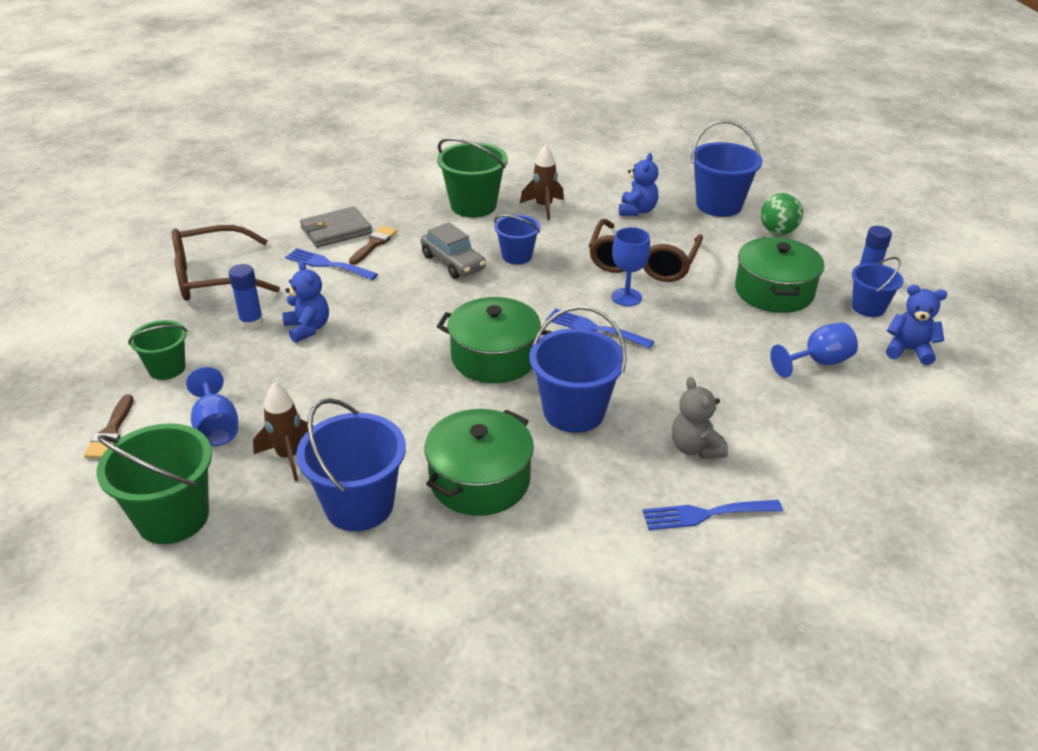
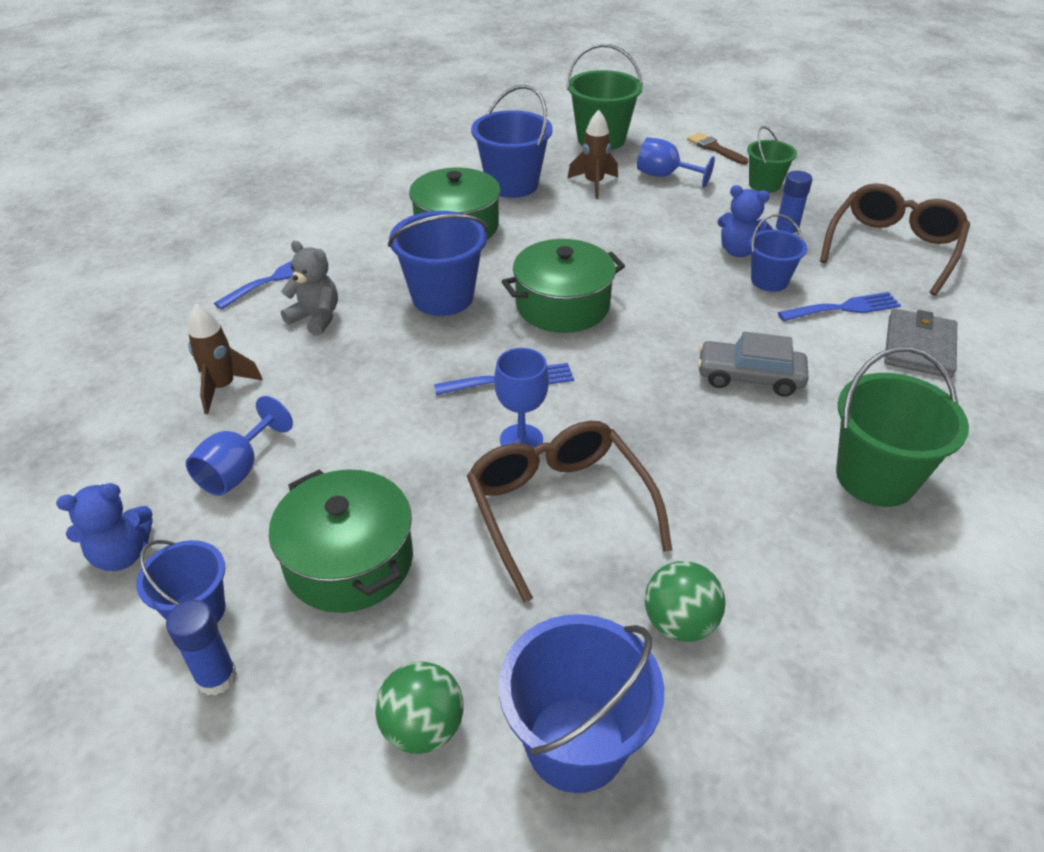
camera: 140 degrees right, 5 degrees up
brown brush [349,226,397,265] -> none
blue bucket [494,215,540,264] -> blue bucket moved to [749,214,807,292]
brown rocket [520,145,564,220] -> brown rocket moved to [188,304,263,414]
blue teddy bear [619,153,658,216] -> green ball [645,561,726,642]

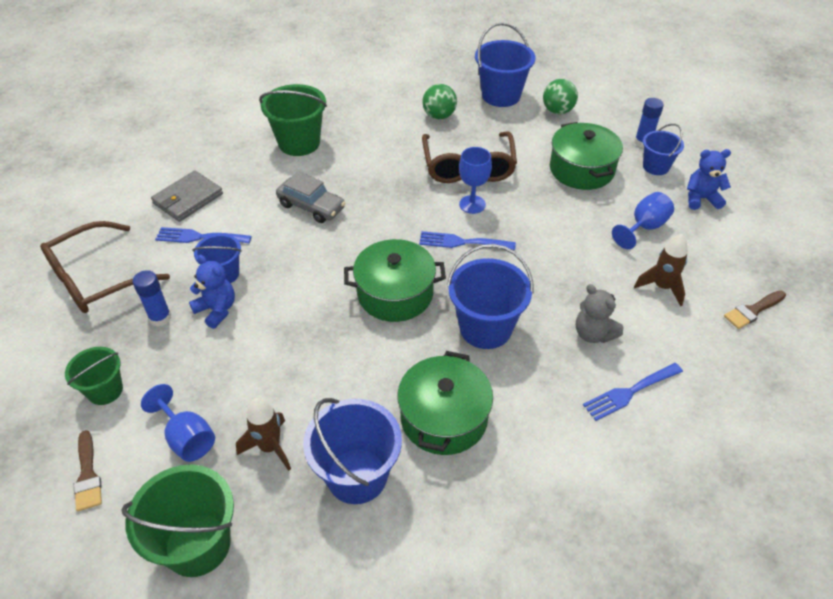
camera: 160 degrees left, 5 degrees up
none -> brown brush [724,290,786,329]

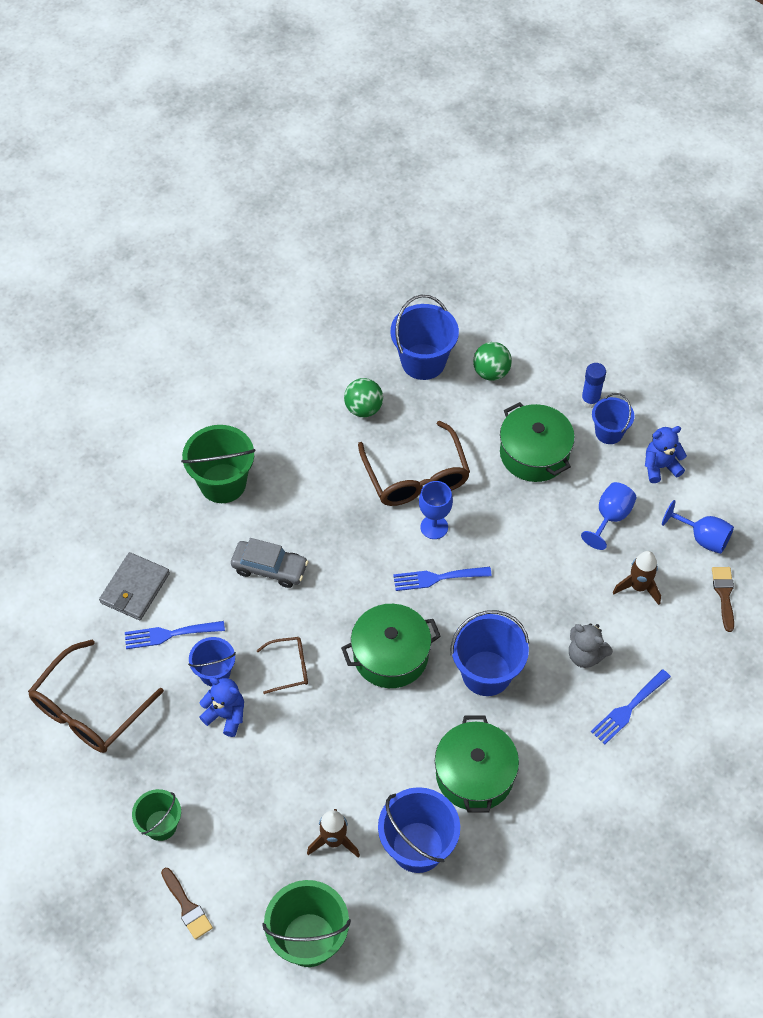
camera: 15 degrees left, 10 degrees up
blue glue stick [133,270,171,326] -> none
blue goblet [141,384,215,462] -> blue goblet moved to [662,500,734,554]
brown brush [724,290,786,329] -> brown brush turned 135 degrees clockwise [712,567,734,632]
none -> brown glasses [257,637,308,694]

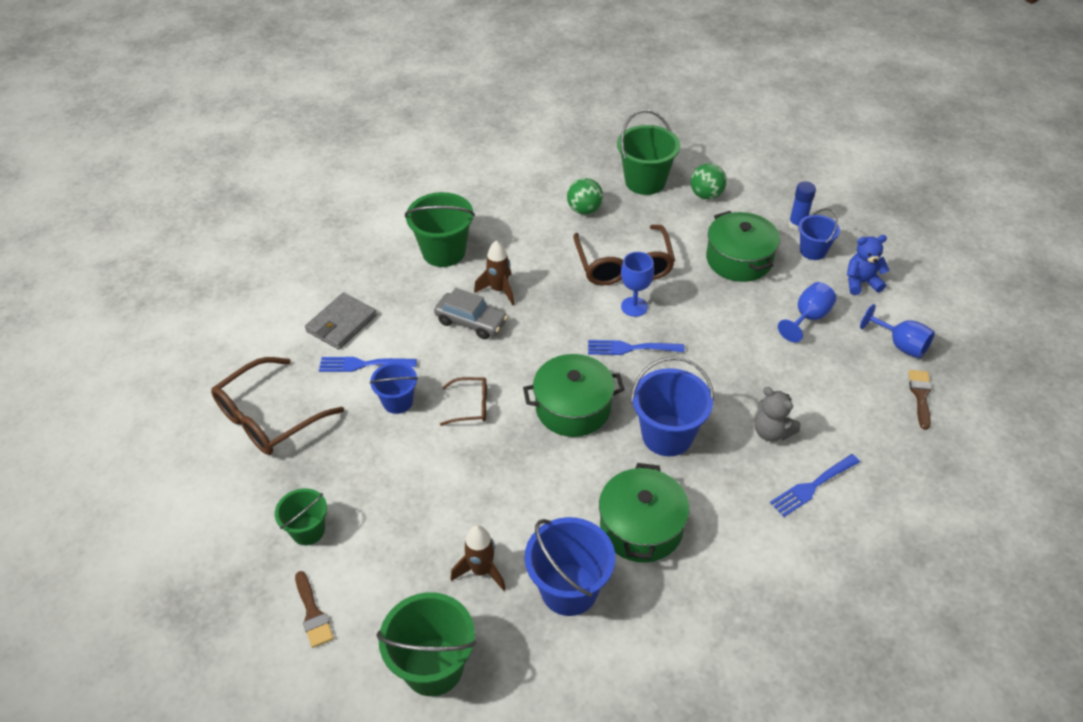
camera: 10 degrees right, 10 degrees down
blue teddy bear [199,677,244,737] -> none
blue bucket [391,295,459,380] -> green bucket [617,110,680,195]
brown rocket [613,551,661,605] -> brown rocket moved to [474,240,515,305]

